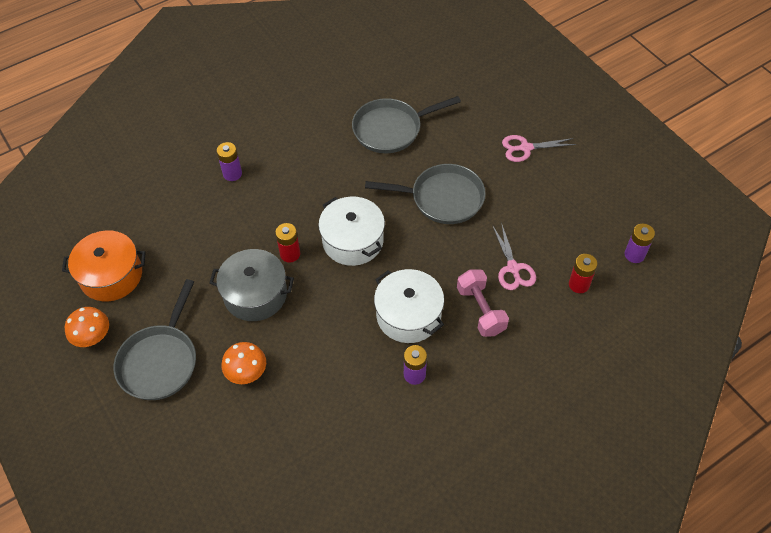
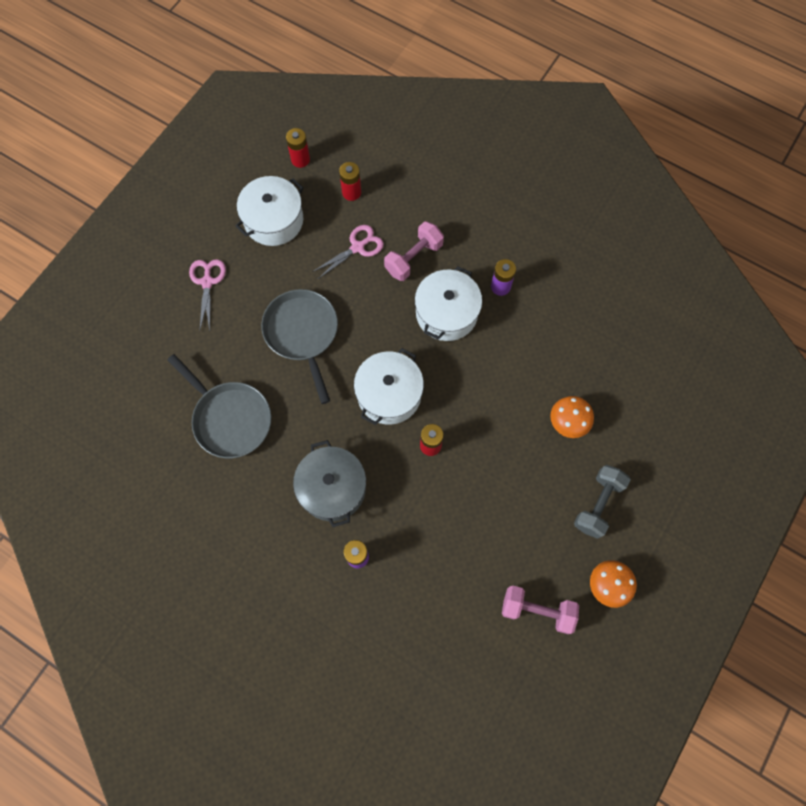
camera: 115 degrees left, 15 degrees up
orange pot [62,230,146,301] -> pink dumbbell [502,586,579,634]
grey pan [114,279,196,400] -> grey dumbbell [574,465,631,539]
grey pot [210,249,294,321] -> grey pot moved to [293,440,366,527]
pink scissors [502,135,576,162] -> pink scissors turned 150 degrees counterclockwise [189,259,226,330]
purple battery [625,224,655,263] -> red battery [286,128,310,168]
none -> white pot [236,176,304,246]

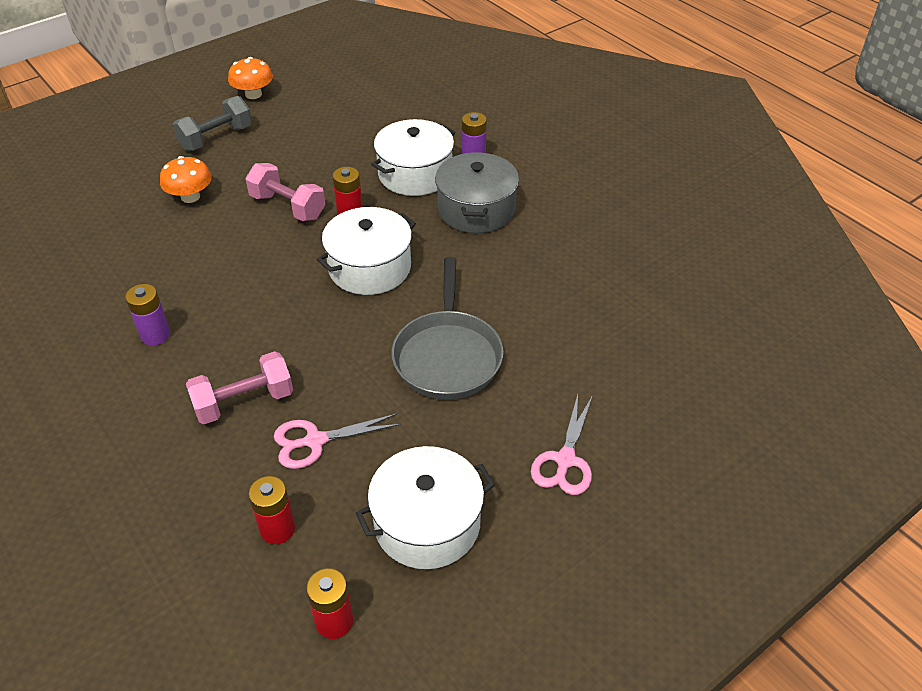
camera: 160 degrees left, 25 degrees down
grey pan [167,354,271,458] -> none
white pot [415,266,482,341] -> white pot moved to [371,119,455,196]
pink dumbbell [502,586,579,634] -> pink dumbbell moved to [245,163,325,221]

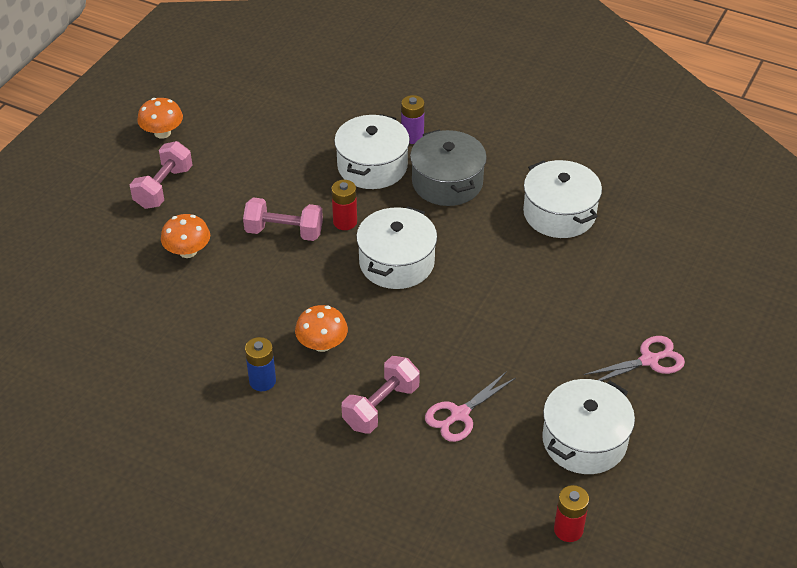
camera: 25 degrees left, 0 degrees up
purple battery [125,284,170,346] -> blue battery [245,337,276,391]
grey dumbbell [173,96,252,151] -> pink dumbbell [130,141,192,209]
red battery [248,476,295,544] -> none
grey pan [391,257,504,400] -> none
pink scissors [531,395,593,495] -> pink scissors turned 105 degrees counterclockwise [584,336,685,381]
none -> orange mushroom [295,305,348,352]
none -> white pot [523,160,602,238]

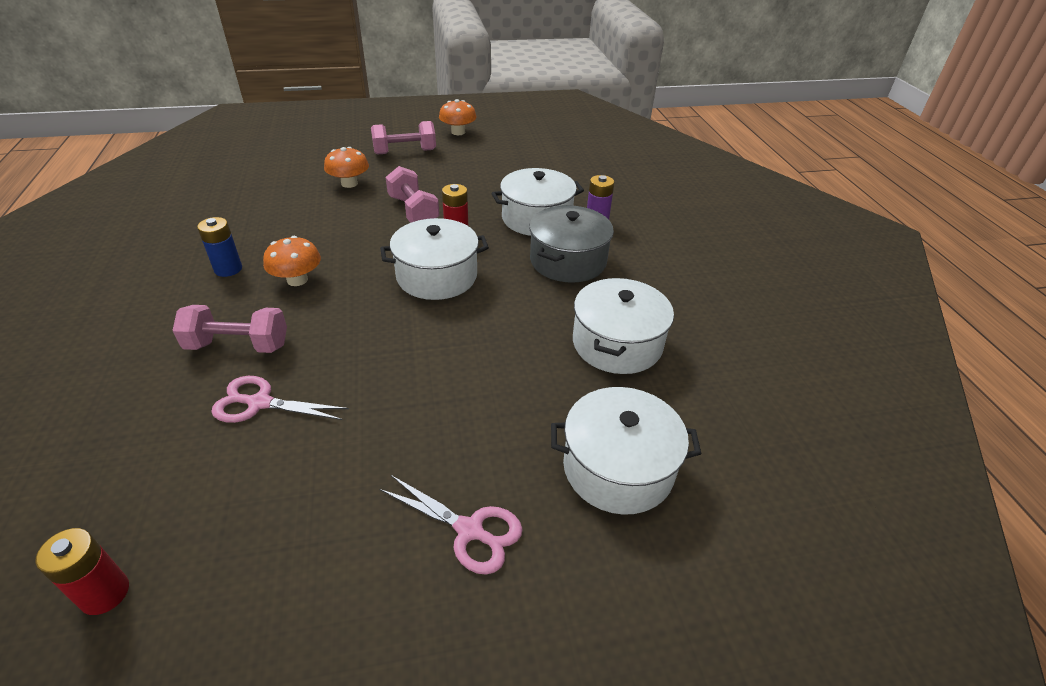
camera: 50 degrees right, 5 degrees down
white pot [542,379,635,474] -> white pot moved to [551,387,701,515]

